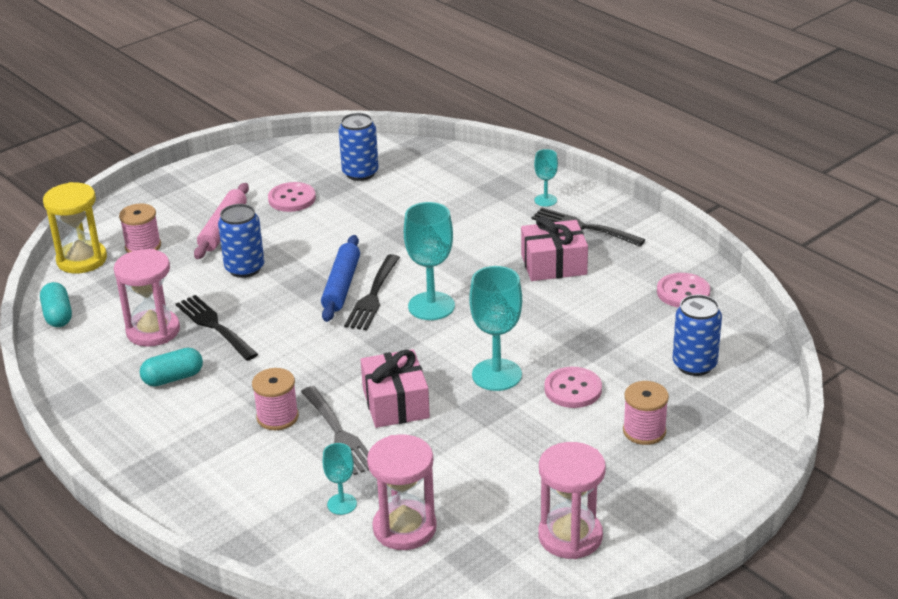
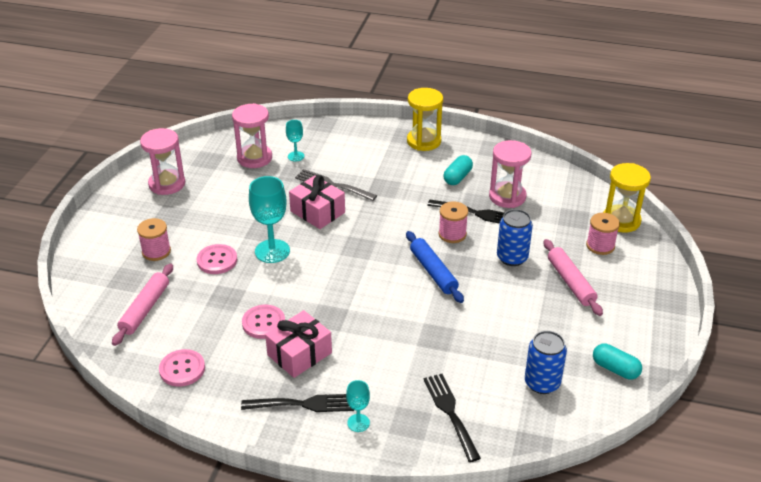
camera: 145 degrees right, 5 degrees up
turquoise capsule [40,282,72,327] -> turquoise capsule moved to [593,343,642,379]
pink spool [252,368,299,430] -> pink spool moved to [439,201,468,243]
pink button [268,182,316,212] -> pink button moved to [242,305,285,339]
black fork [344,254,400,330] -> black fork moved to [423,374,481,462]
turquoise goblet [404,202,455,320] -> none
blue can [673,295,722,376] -> pink rolling pin [112,263,173,346]
none -> yellow hourglass [407,88,443,151]

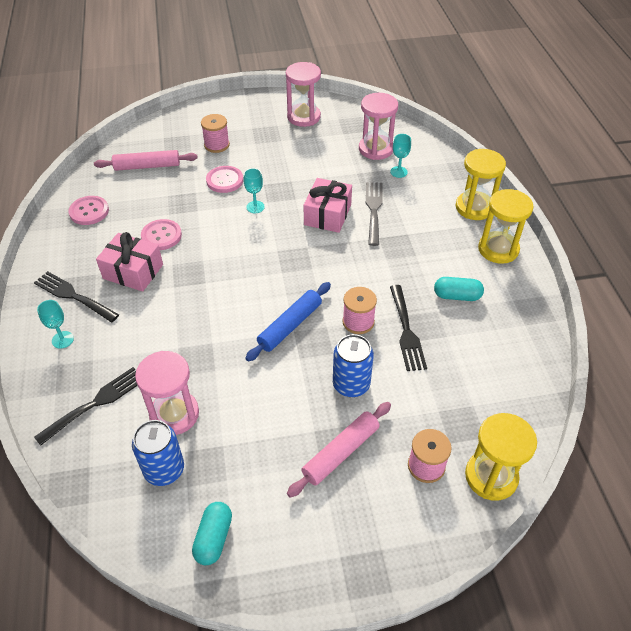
camera: 65 degrees right, 10 degrees up
black fork [241,394,354,412] -> black fork turned 150 degrees clockwise [34,271,119,322]
turquoise goblet [249,176,290,263] -> turquoise goblet [244,168,265,213], size x0.54
pink hourglass [489,140,532,208] -> pink hourglass moved to [135,351,199,435]
none -> yellow hourglass [456,149,506,220]

